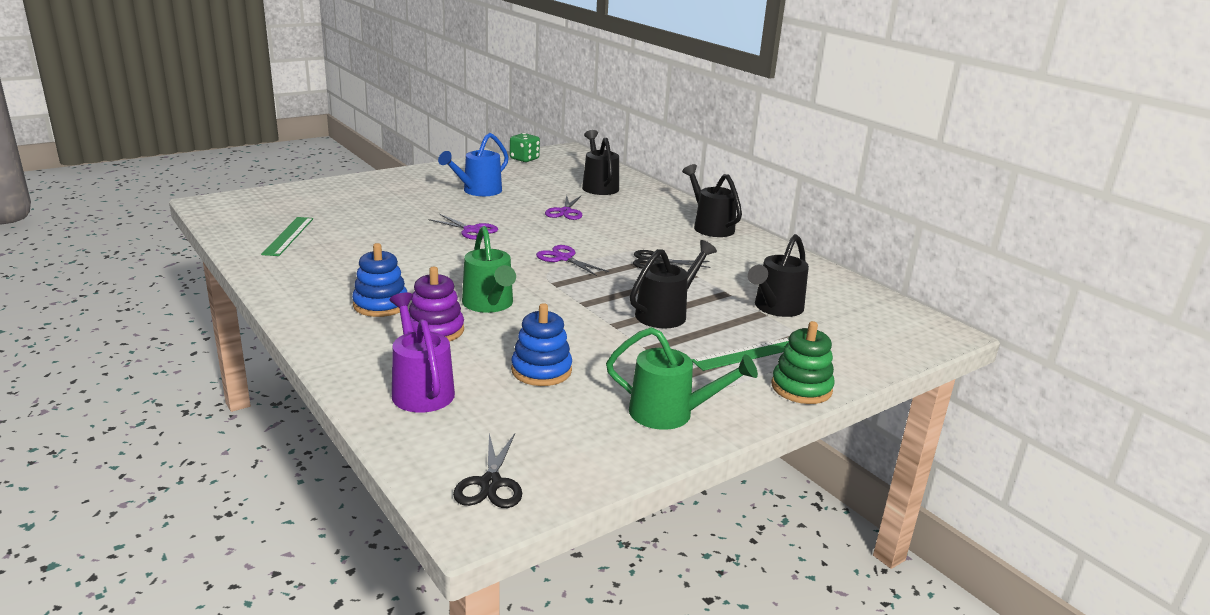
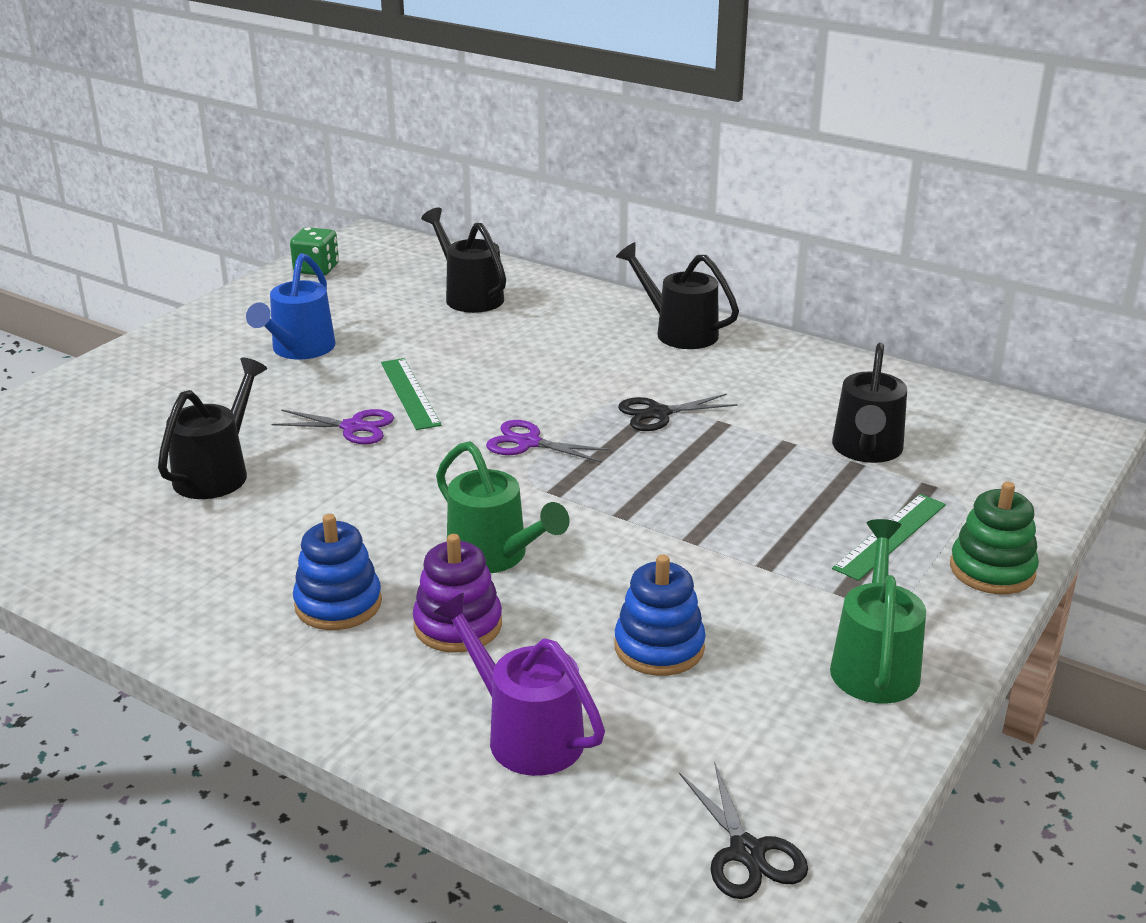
camera: 20 degrees left, 5 degrees up
green ruler [261,217,313,256] -> green ruler moved to [381,358,441,430]
purple scissors [545,195,583,220] -> none
green watering can [606,327,758,430] -> green watering can turned 75 degrees counterclockwise [830,519,926,704]
black watering can [630,240,717,328] -> black watering can moved to [158,358,267,499]

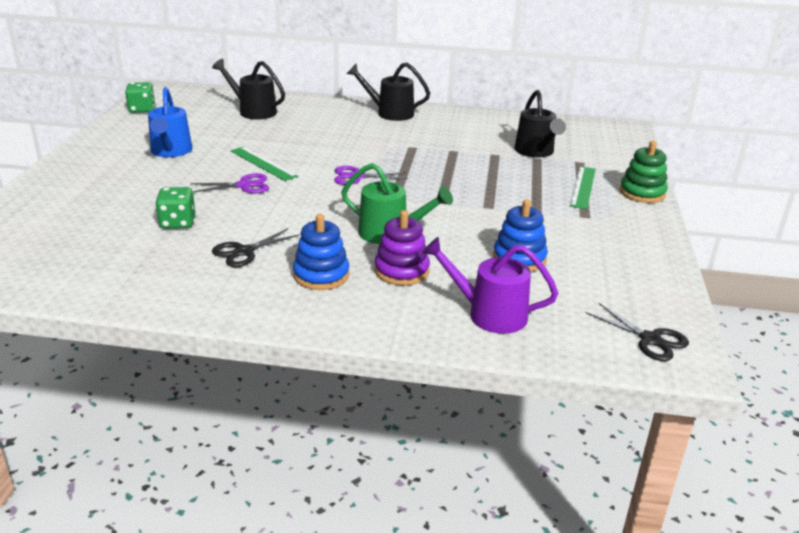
camera: 25 degrees left, 0 degrees up
black watering can [158,358,267,499] -> green dice [155,187,195,229]
black scissors [618,394,738,431] -> black scissors moved to [212,228,300,267]
green watering can [830,519,926,704] -> none

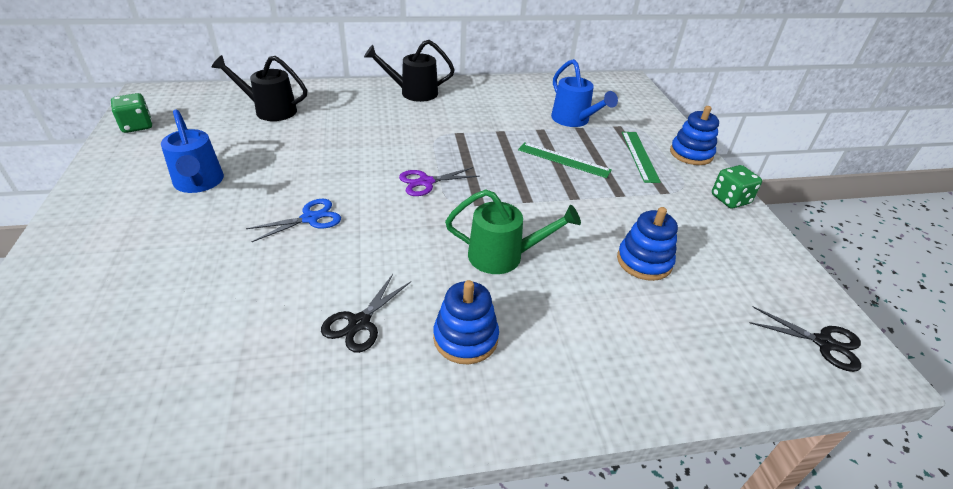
camera: 20 degrees left, 10 degrees up
green dice [155,187,195,229] -> green dice moved to [712,165,762,208]
purple scissors [190,173,269,193] -> blue scissors [246,199,341,242]
green ruler [231,147,298,181] -> green ruler moved to [518,142,612,178]
purple stacking toy [375,210,430,286] -> none
purple watering can [422,237,558,334] -> none
black watering can [514,90,566,157] -> blue watering can [551,59,618,127]
green stacking toy [620,141,668,203] -> blue stacking toy [670,106,719,165]

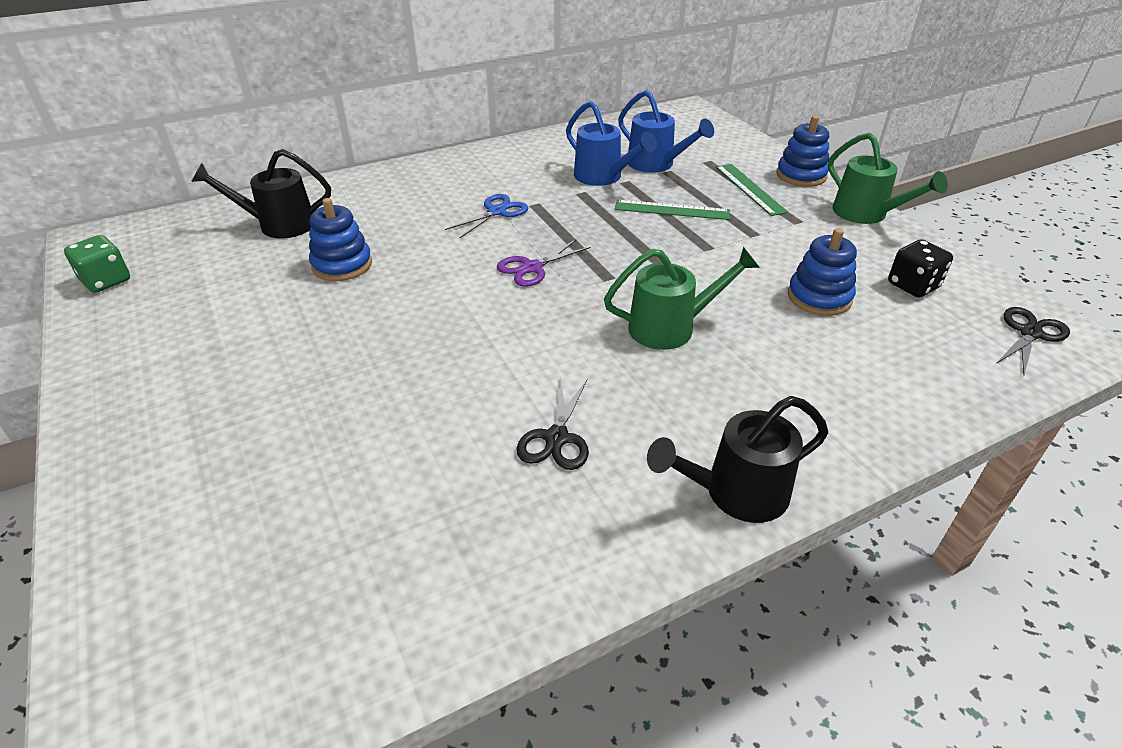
camera: 15 degrees left, 0 degrees up
blue watering can [161,110,224,193] -> blue watering can moved to [566,101,657,186]
blue scissors [246,199,341,242] -> blue scissors moved to [445,194,528,238]
black watering can [364,40,455,102] -> black watering can moved to [647,396,828,523]
blue stacking toy [433,280,499,364] -> blue stacking toy moved to [309,198,372,281]
green dice [712,165,762,208] -> green watering can [828,132,948,224]
black scissors [749,306,861,372] -> black scissors turned 60 degrees counterclockwise [996,307,1070,375]
none -> black dice [888,239,953,298]

